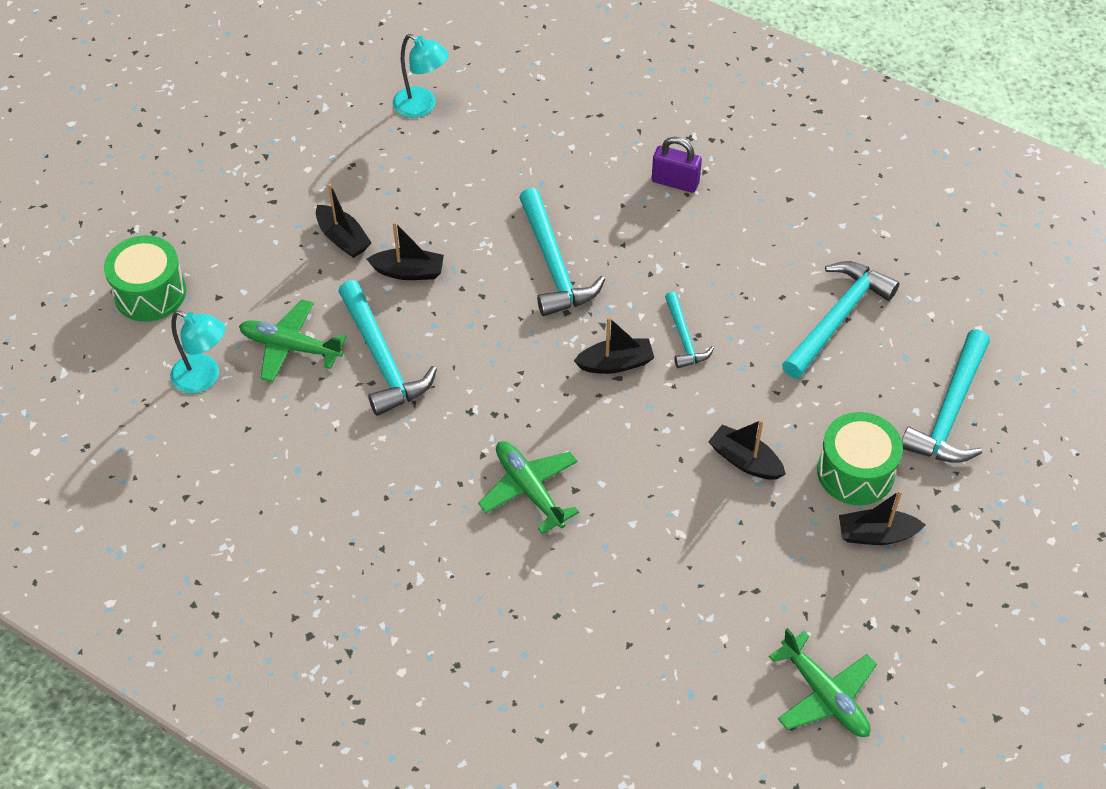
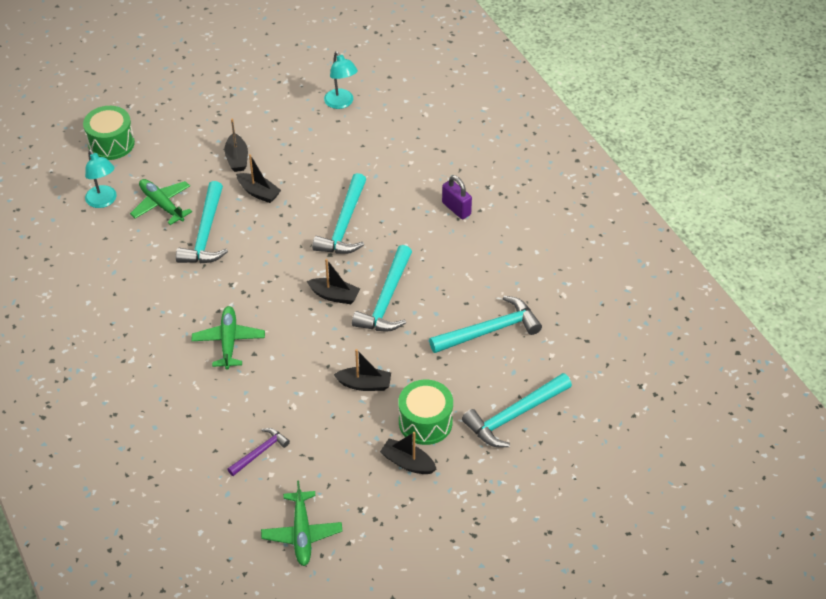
camera: 30 degrees right, 5 degrees down
turquoise hammer [665,291,714,368] -> turquoise hammer [352,245,412,332], size x1.77
black boat [708,419,785,480] -> black boat turned 120 degrees clockwise [334,349,391,391]
none -> purple hammer [227,428,290,476]

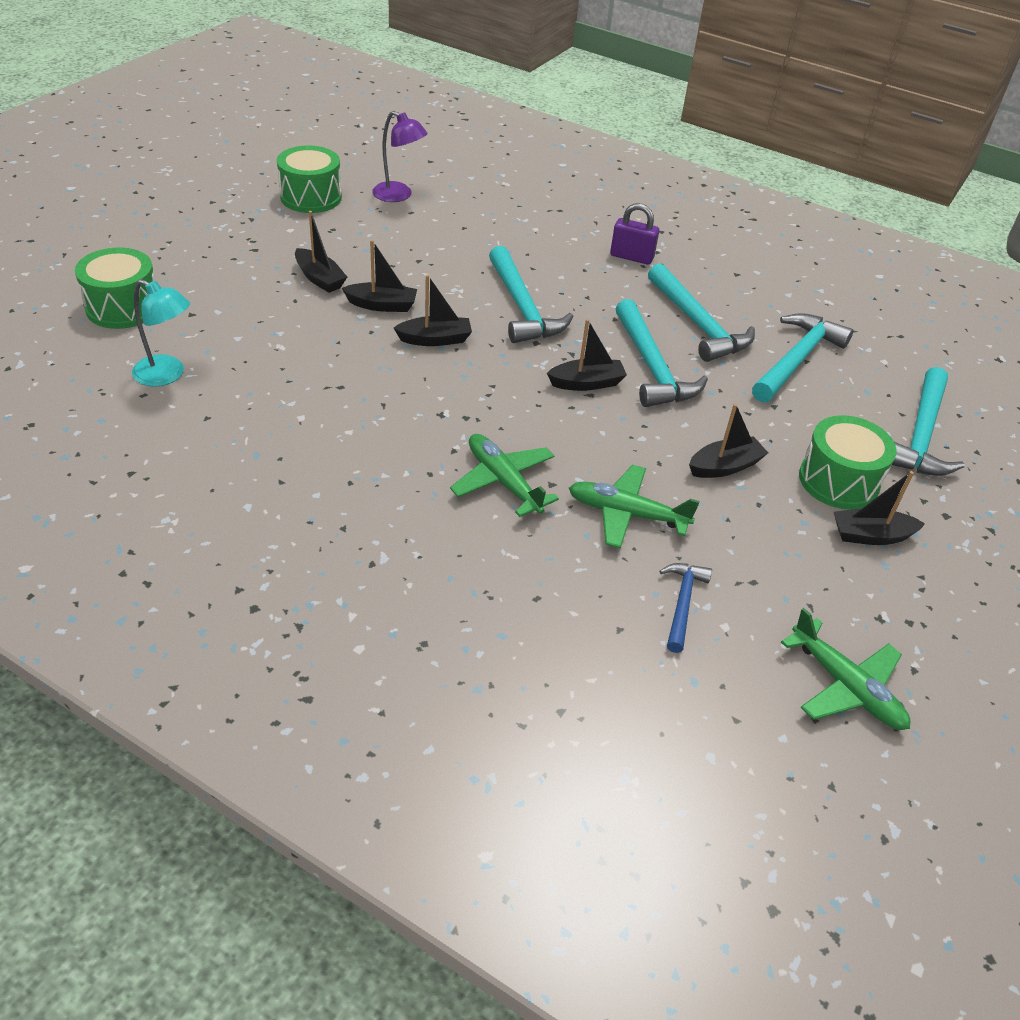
camera: 35 degrees left, 5 degrees down
green plane [130,179,192,225] -> green plane moved to [569,465,700,548]
turquoise hammer [176,181,228,263] -> turquoise hammer moved to [648,263,755,362]
purple hammer [227,428,290,476] -> blue hammer [659,563,712,653]
turquoise lamp [324,51,358,109] -> purple lamp [372,111,428,202]
none -> green drum [277,145,342,213]
none -> black boat [394,275,472,346]

